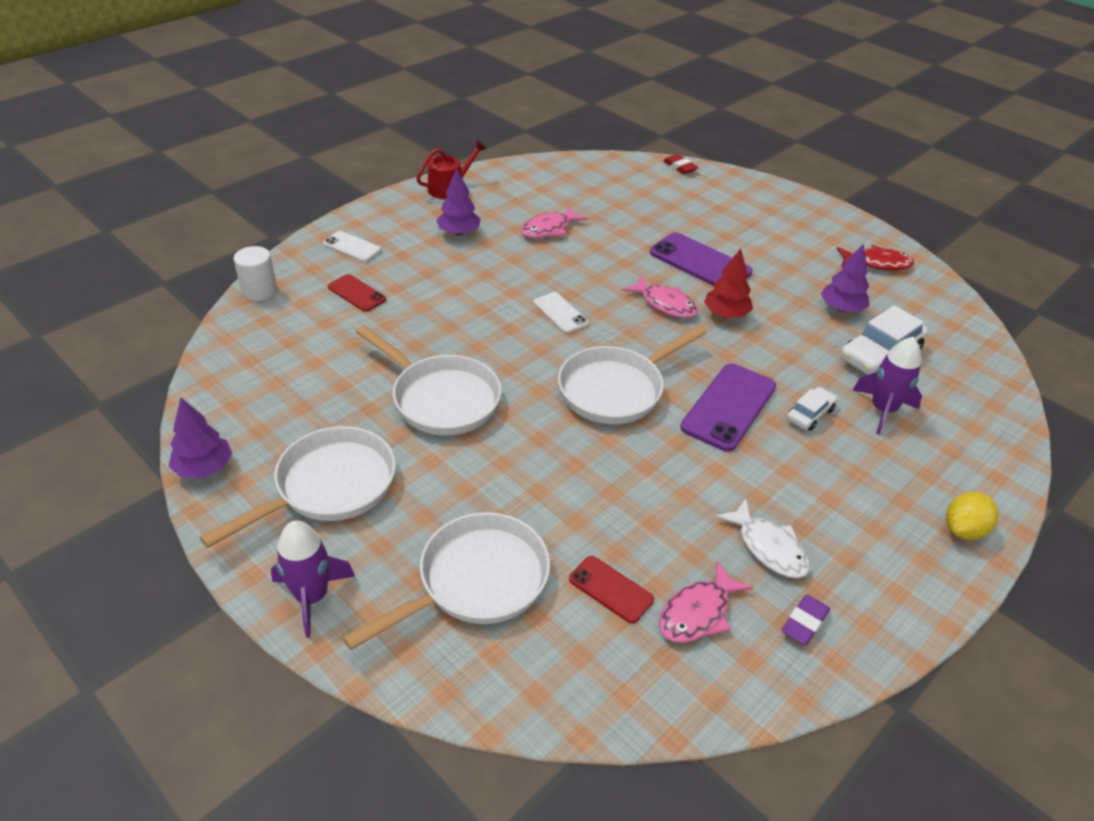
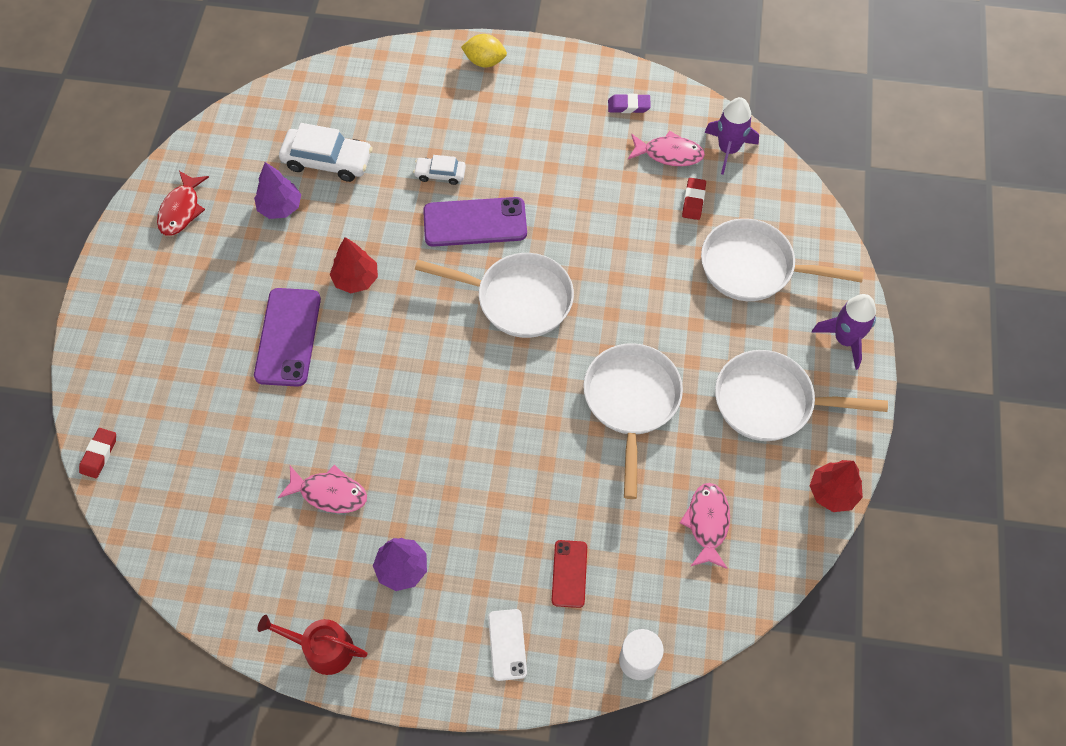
camera: 125 degrees left, 20 degrees up
purple tree [169,398,232,478] -> red tree [810,460,863,512]
white phone [533,292,588,333] -> none
red phone [569,556,654,624] -> red eraser [682,178,706,220]
pink fish [622,275,698,318] -> pink fish moved to [680,483,730,569]
white fish [715,498,810,578] -> none
red fish [837,245,914,271] -> red fish turned 135 degrees counterclockwise [157,171,209,236]
purple rocket [853,337,922,435] -> purple rocket moved to [704,97,759,175]

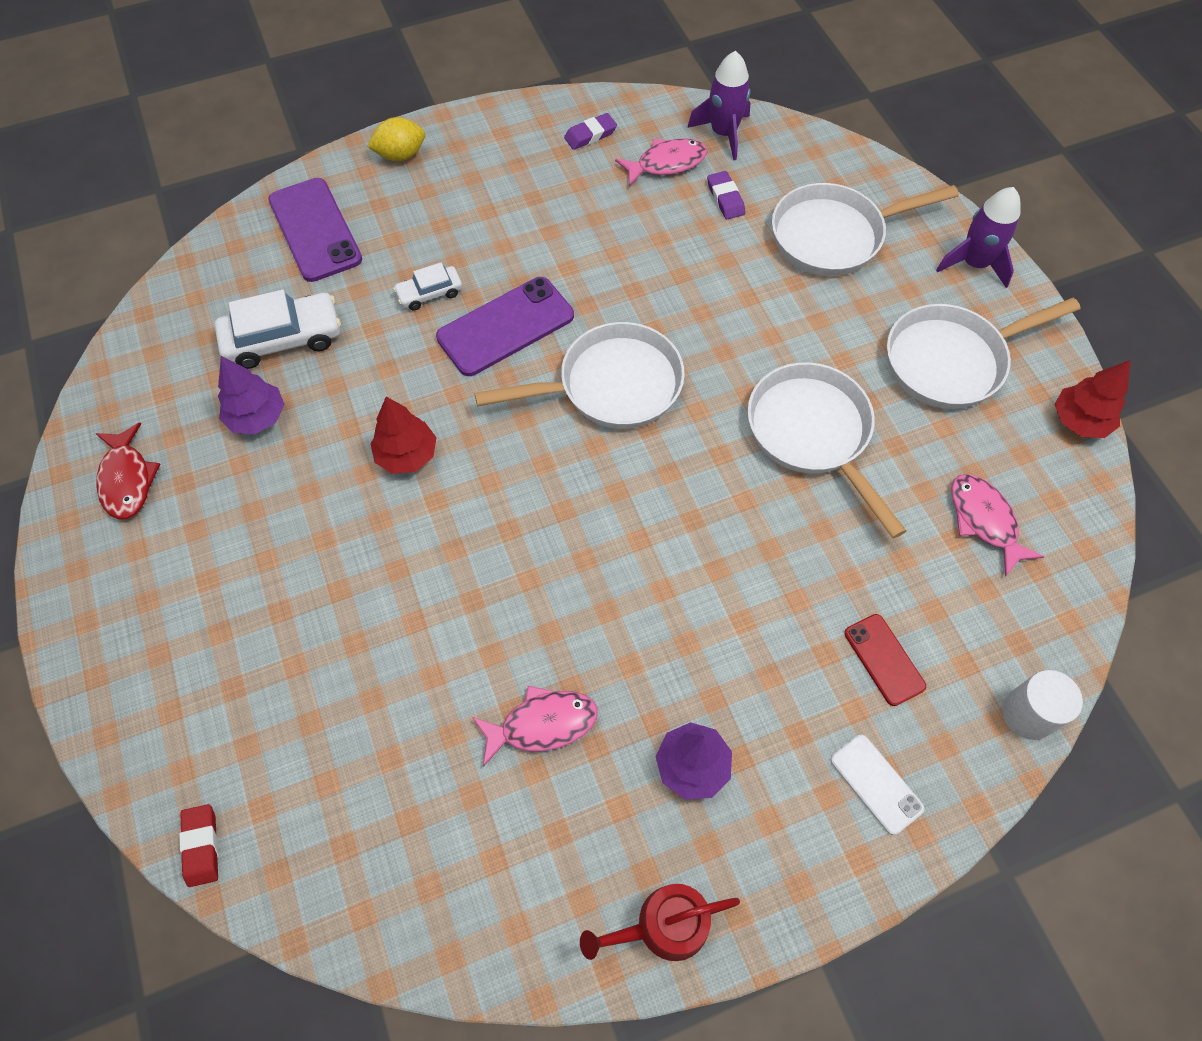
camera: 30 degrees left, 0 degrees up
purple phone [254,288,321,387] -> purple phone moved to [268,178,362,282]
red eraser [682,178,706,220] -> purple eraser [707,171,745,219]

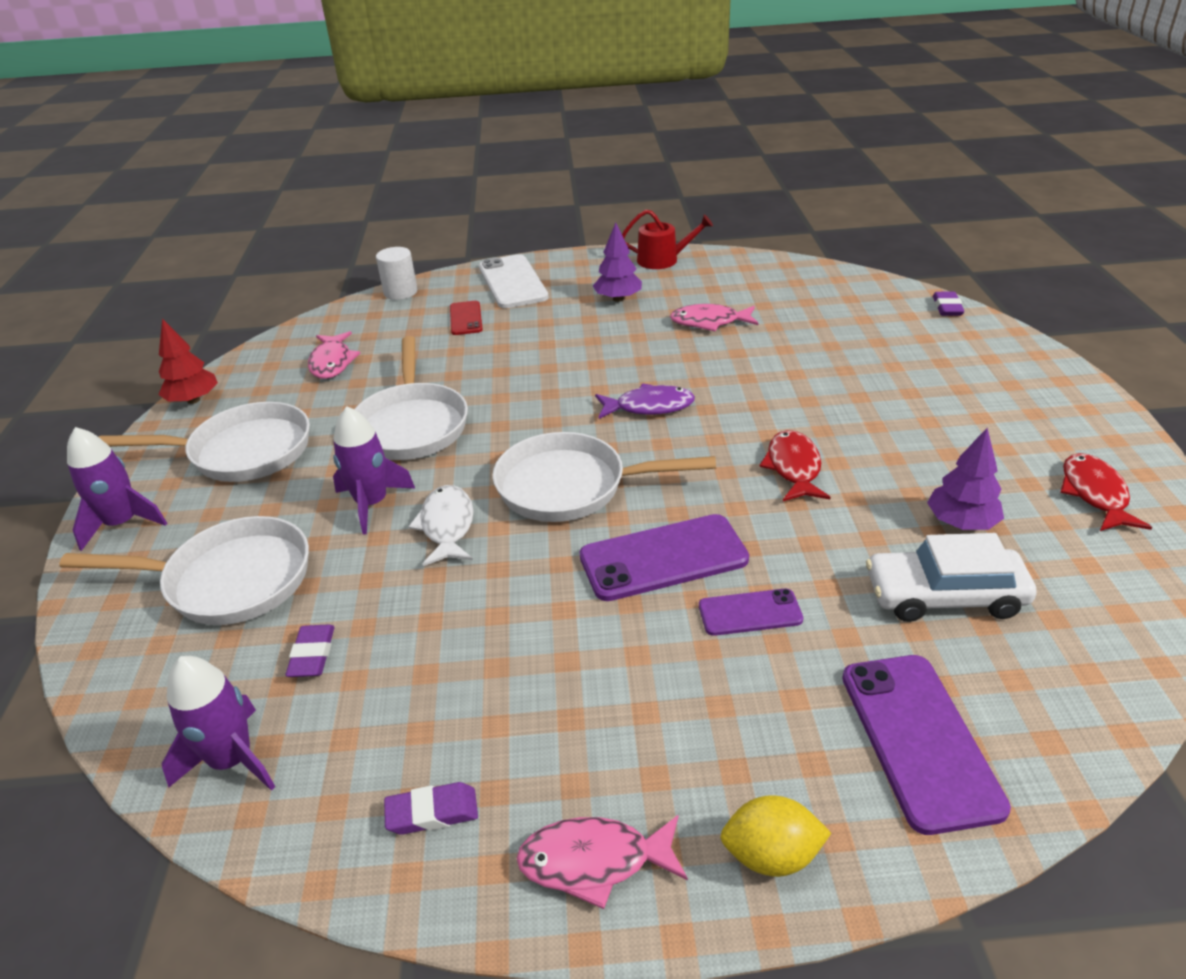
camera: 160 degrees left, 25 degrees down
red eraser [179,804,219,887] -> purple eraser [933,292,964,316]
red tree [370,397,437,474] -> red fish [759,430,831,501]
white car [393,263,462,310] -> purple phone [699,589,803,636]
pink fish [615,138,707,187] -> pink fish moved to [516,815,688,909]
white phone [831,735,924,835] -> white phone [479,254,549,308], size x1.75
none -> purple rocket [333,406,415,534]
none -> white fish [408,485,474,566]
none -> purple fish [595,384,695,419]

